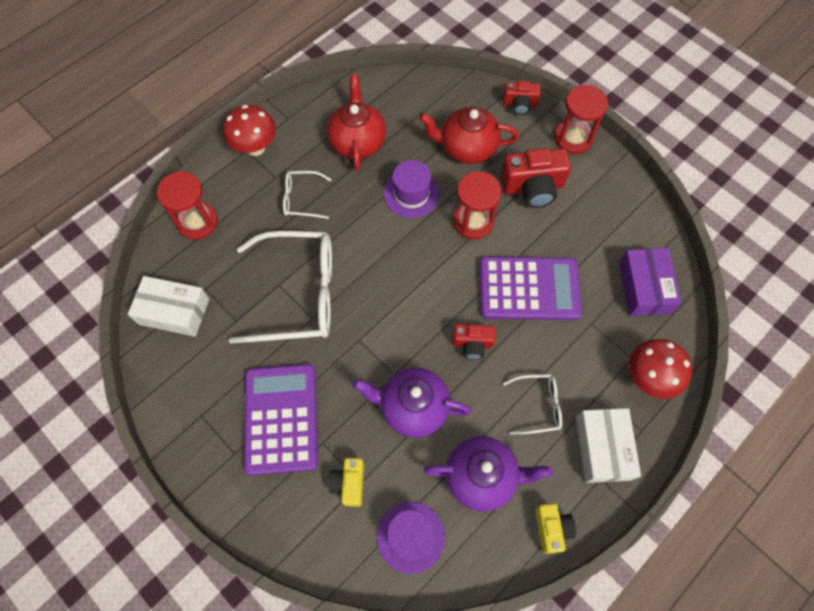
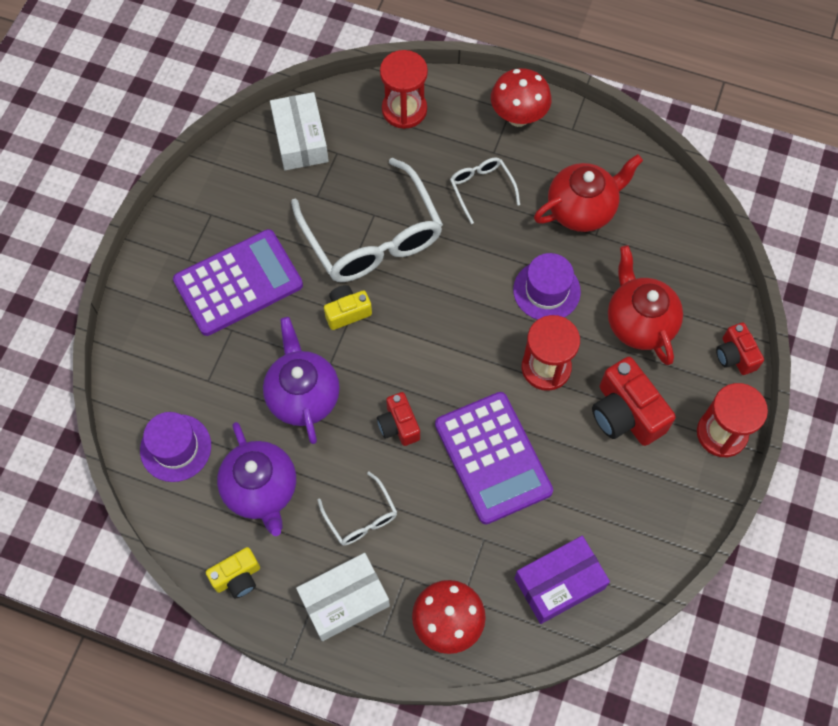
camera: 65 degrees right, 0 degrees up
yellow camera [328,458,364,507] -> yellow camera moved to [324,285,372,330]

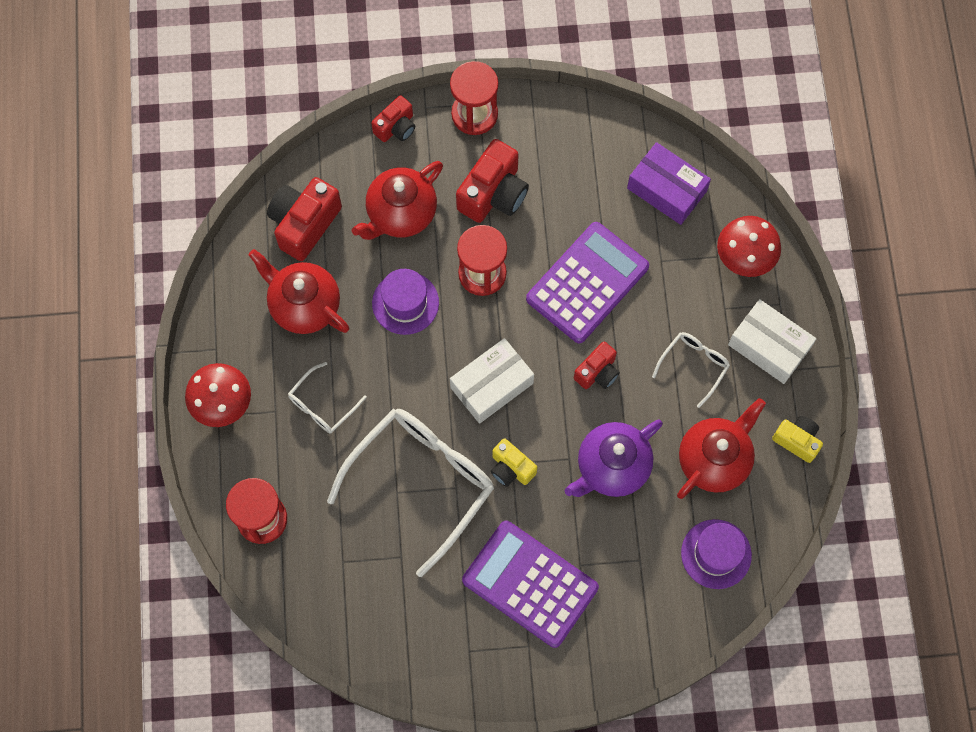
camera: 115 degrees left, 5 degrees up
purple teapot [217,422,296,536] -> red teapot [677,398,766,499]
white box [270,92,329,170] -> white box moved to [450,338,534,424]
none -> red camera [267,177,342,261]

